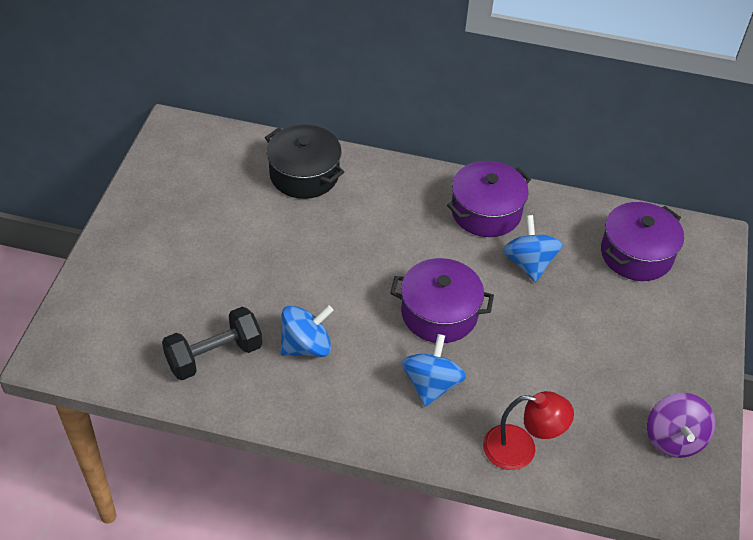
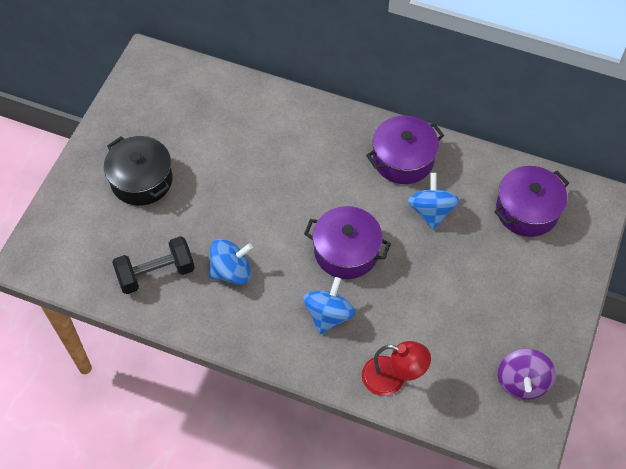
camera: 10 degrees right, 10 degrees up
black pot [265,124,344,199] -> black pot moved to [104,136,173,206]

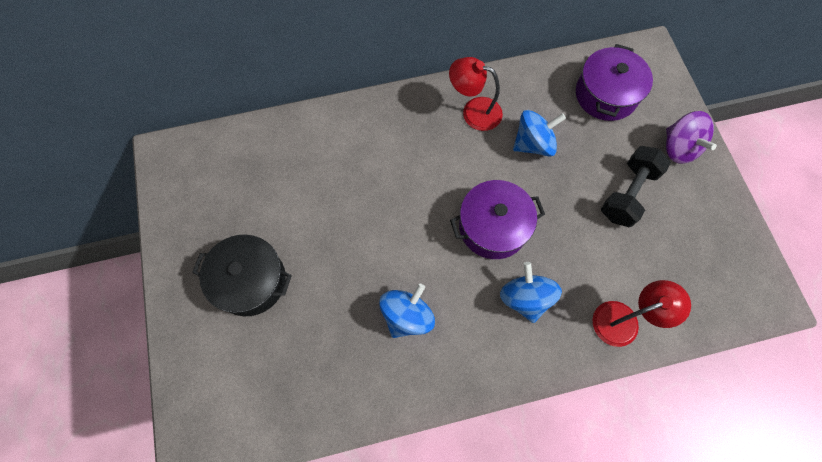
camera: 35 degrees left, 10 degrees up
black dumbbell [112,236,195,294] -> black dumbbell moved to [601,146,671,227]
purple pot [366,116,444,184] -> red lamp [449,57,503,131]
blue spinning top [408,173,460,230] -> blue spinning top turned 105 degrees clockwise [513,110,566,157]
purple spinning top [498,349,556,400] -> purple spinning top moved to [666,111,717,164]

